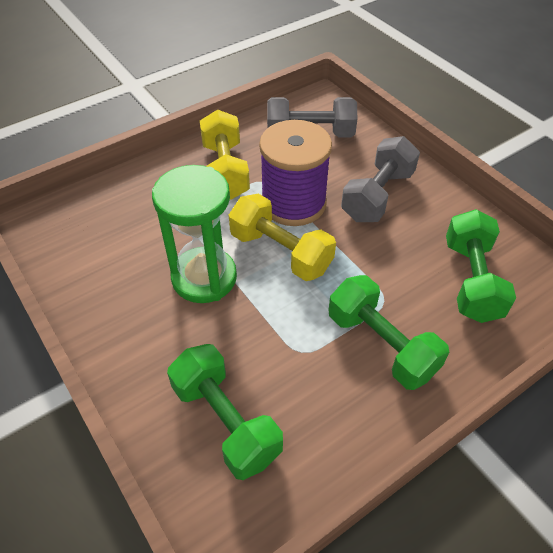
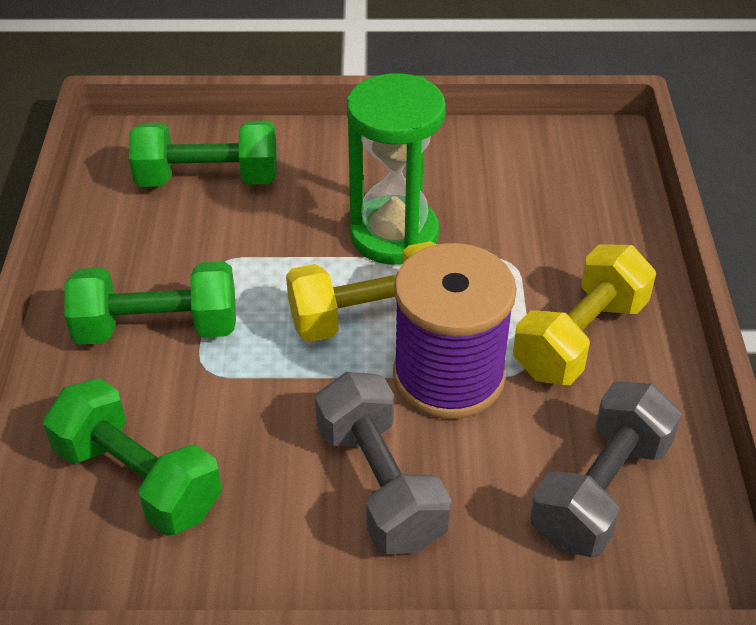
camera: 125 degrees right, 5 degrees down
yellow dumbbell [200,109,250,200] -> yellow dumbbell turned 75 degrees counterclockwise [513,244,656,385]

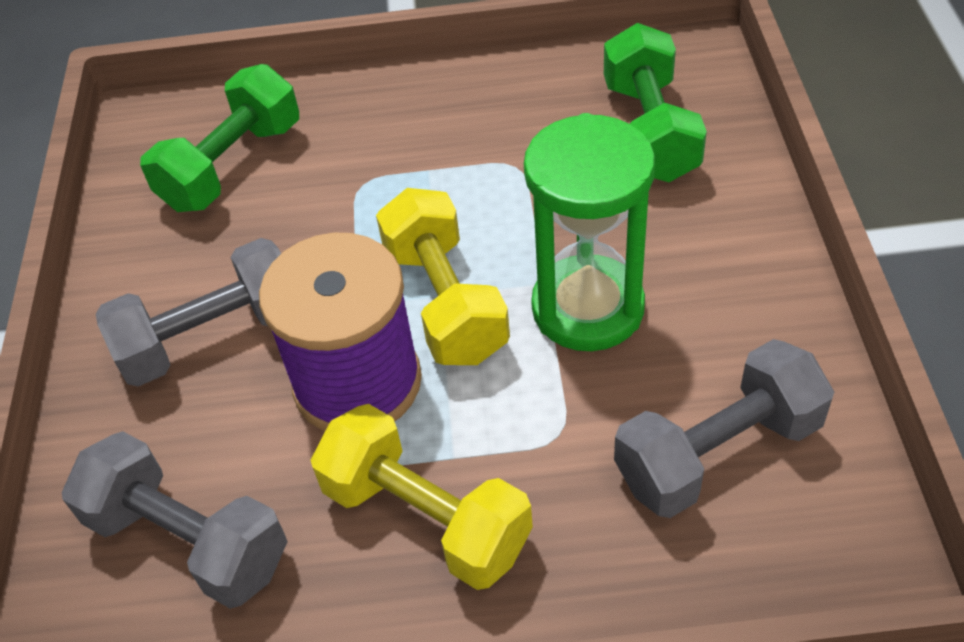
camera: 90 degrees right, 5 degrees up
green dumbbell [64,261,236,345] -> none
none -> grey dumbbell [614,339,834,518]

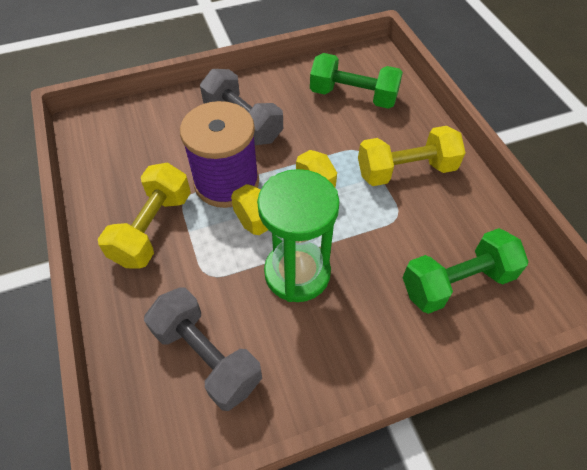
camera: 70 degrees right, 5 degrees up
grey dumbbell [62,431,288,609] -> none
none -> yellow dumbbell [358,126,466,186]

